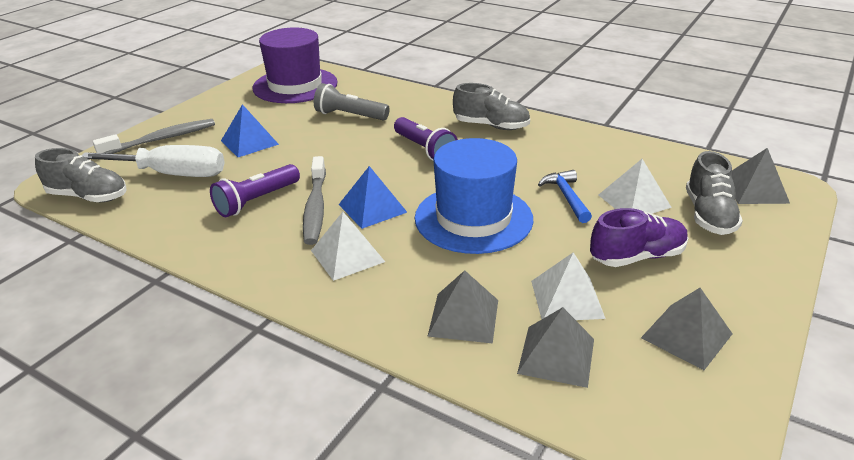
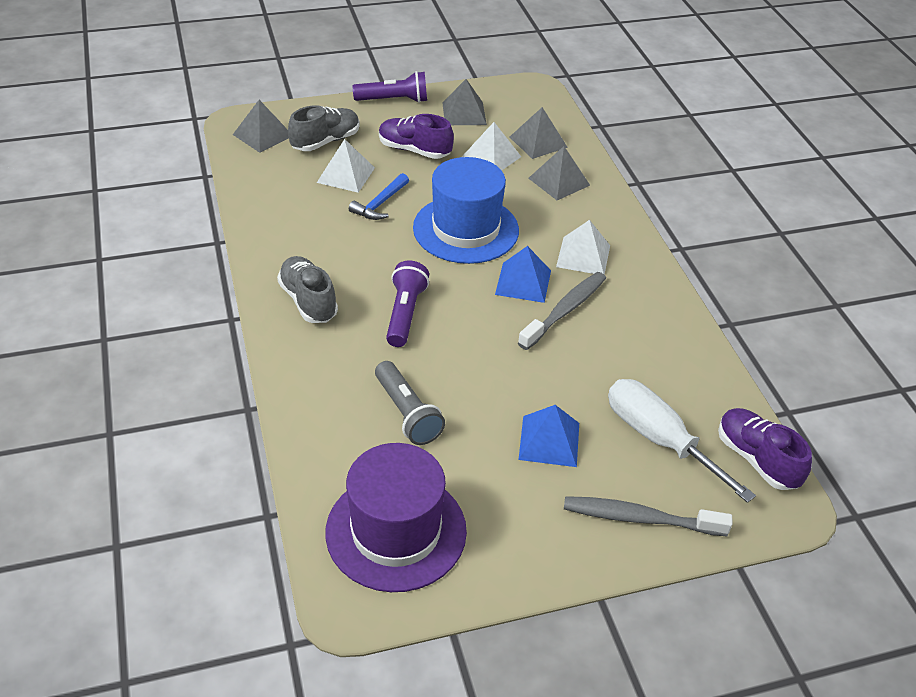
camera: 140 degrees left, 10 degrees up
grey shoe [35,148,127,202] -> purple shoe [718,408,812,490]
purple flashlight [210,164,300,217] -> purple flashlight moved to [353,71,427,103]

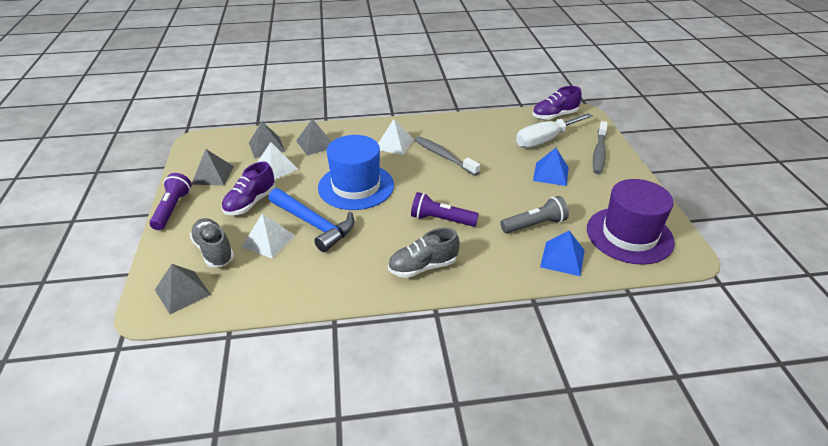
camera: 80 degrees left, 5 degrees down
blue hammer [349,173,409,220] -> blue hammer [269,188,355,252], size x1.73
blue pyramid [495,246,551,303] -> blue pyramid moved to [540,231,585,276]

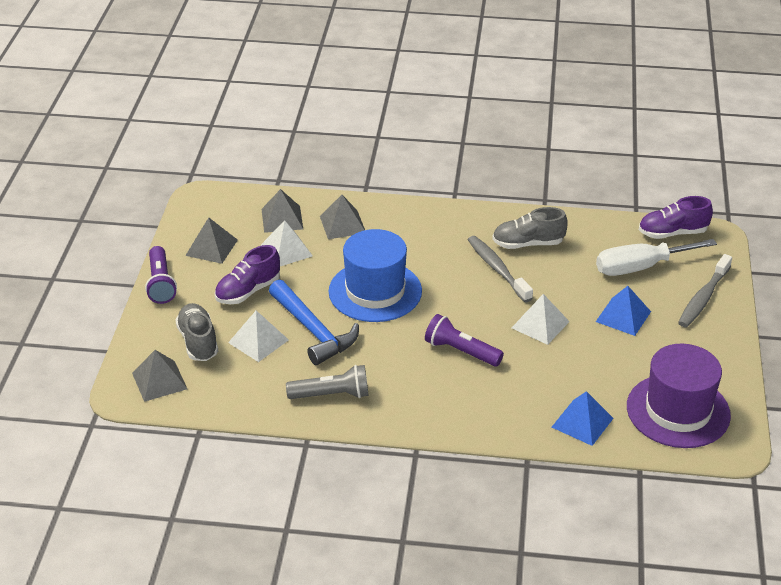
camera: 15 degrees right, 0 degrees up
purple flashlight [149,173,192,230] -> purple flashlight turned 150 degrees clockwise [145,246,177,304]
white pyramid [378,119,414,155] -> white pyramid moved to [512,294,570,345]
grey shoe [388,228,460,278] -> grey shoe moved to [492,207,568,249]
grey flashlight [500,196,569,233] -> grey flashlight moved to [286,365,369,399]

